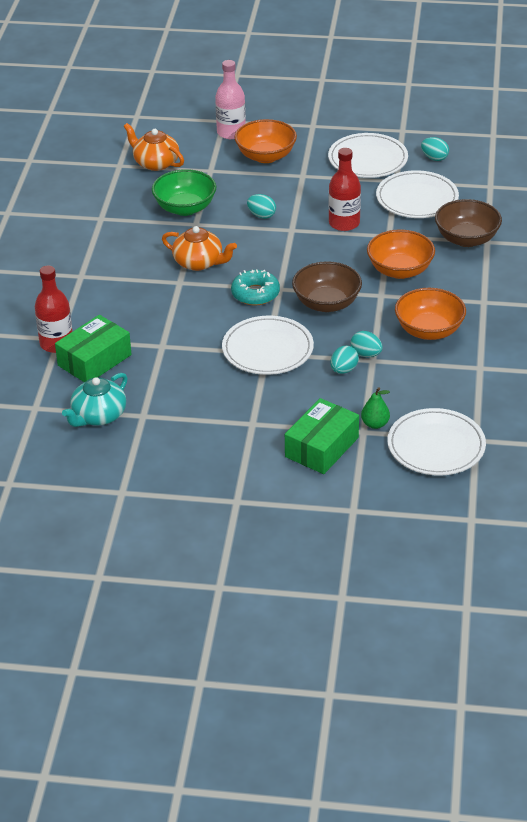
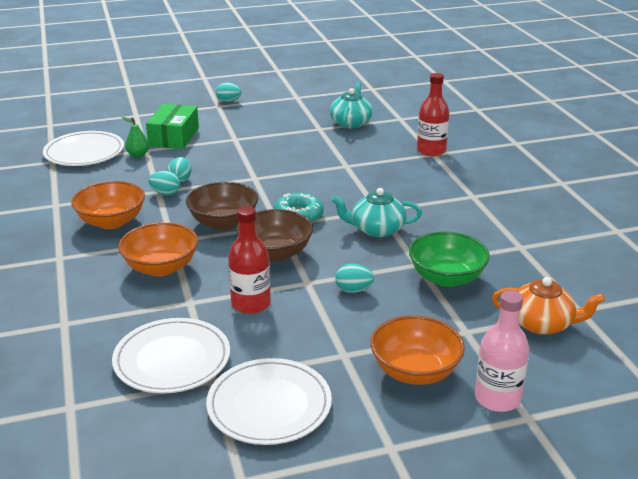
camera: 155 degrees right, 10 degrees down
green box [55,315,132,382] -> none
orange teapot [162,226,237,271] -> turquoise teapot [331,188,422,237]
white plate [222,316,314,375] -> none
turquoise egg [421,137,449,161] -> turquoise egg moved to [216,82,242,102]
brown bowl [435,199,502,247] -> brown bowl moved to [236,209,313,261]

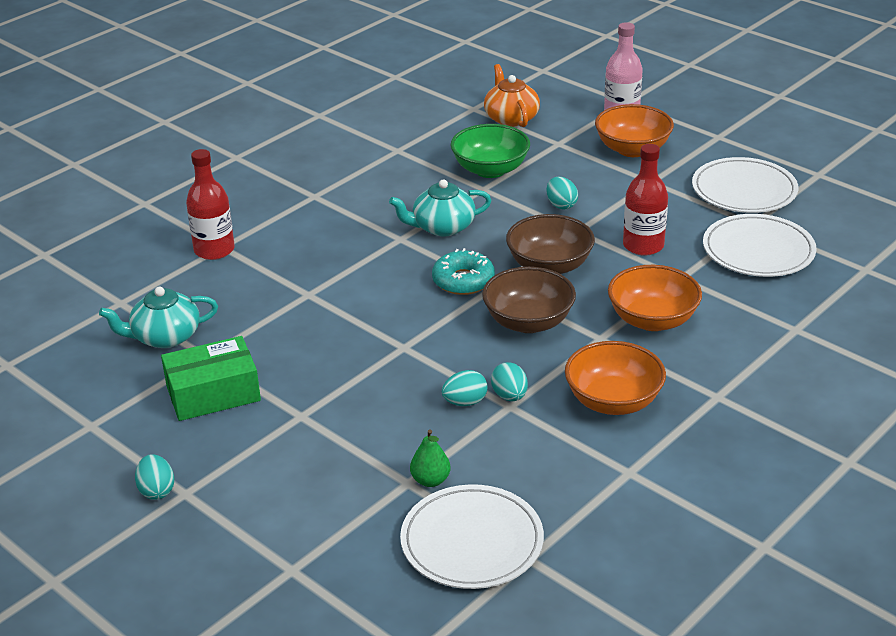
camera: 120 degrees left, 5 degrees up
green box [146,104,199,149] -> green box moved to [161,336,261,421]
turquoise teapot [331,188,422,237] -> turquoise teapot turned 105 degrees clockwise [389,180,492,236]

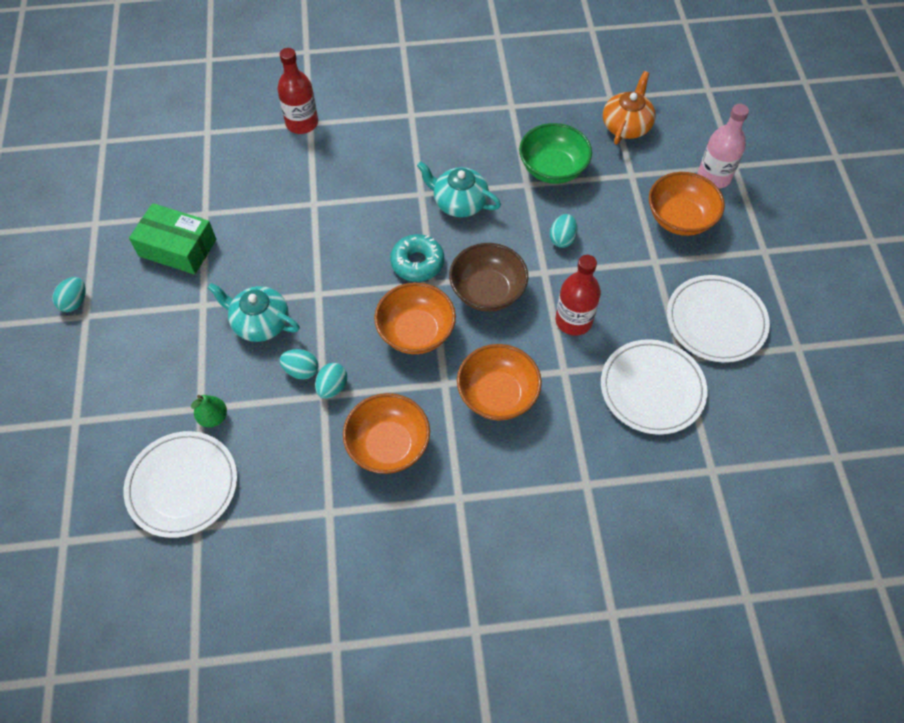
camera: 40 degrees right, 25 degrees up
turquoise teapot [99,287,218,348] -> turquoise teapot moved to [208,283,300,342]
brown bowl [482,267,576,333] -> orange bowl [374,283,456,354]

